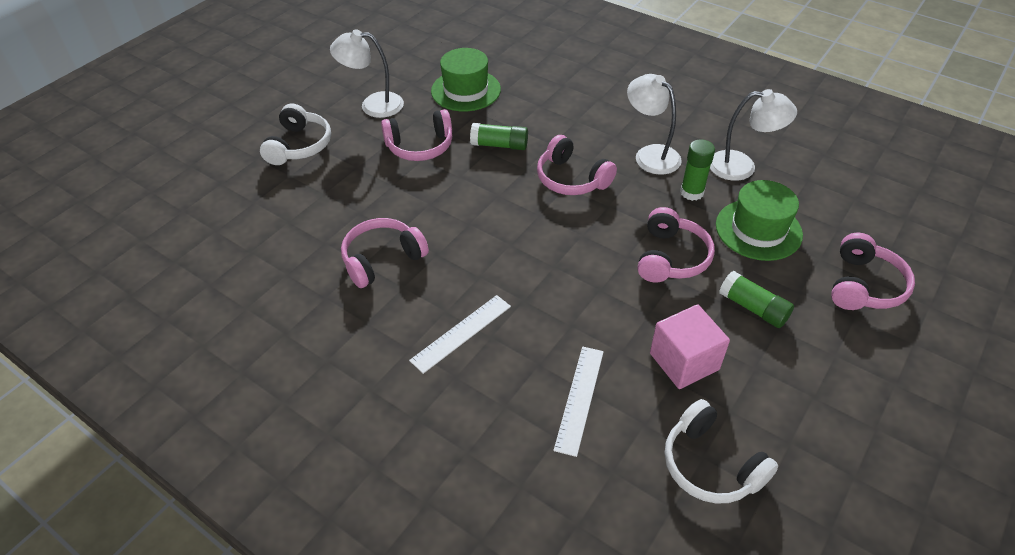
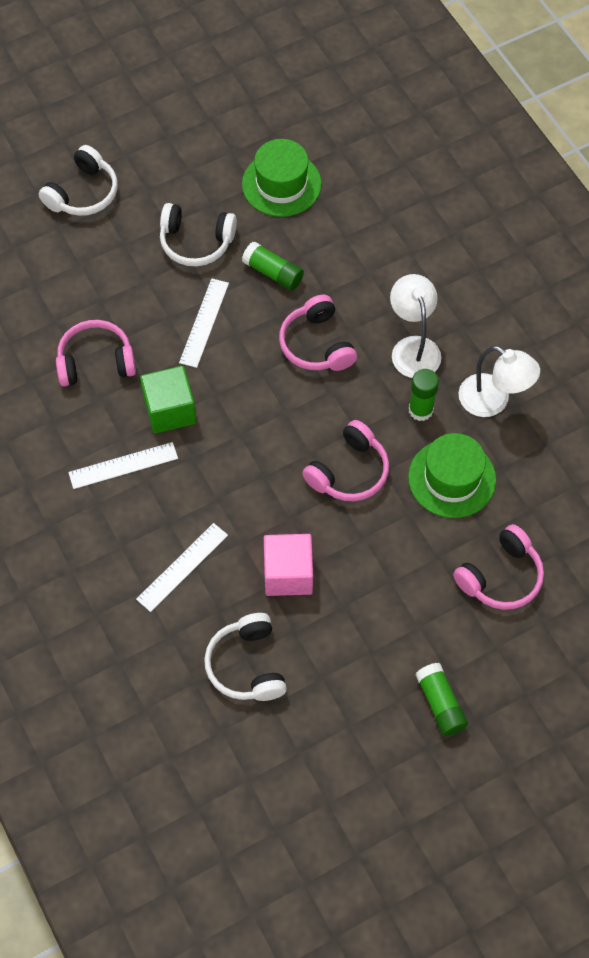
camera: 25 degrees right, 15 degrees up
white lamp [330,29,404,118] -> none
pink headphones [381,109,452,161] -> white headphones [160,203,237,266]
green glue stick [719,271,794,328] -> green glue stick moved to [415,663,468,736]
none -> green cube [140,366,197,434]
none -> white ruler [179,278,229,368]

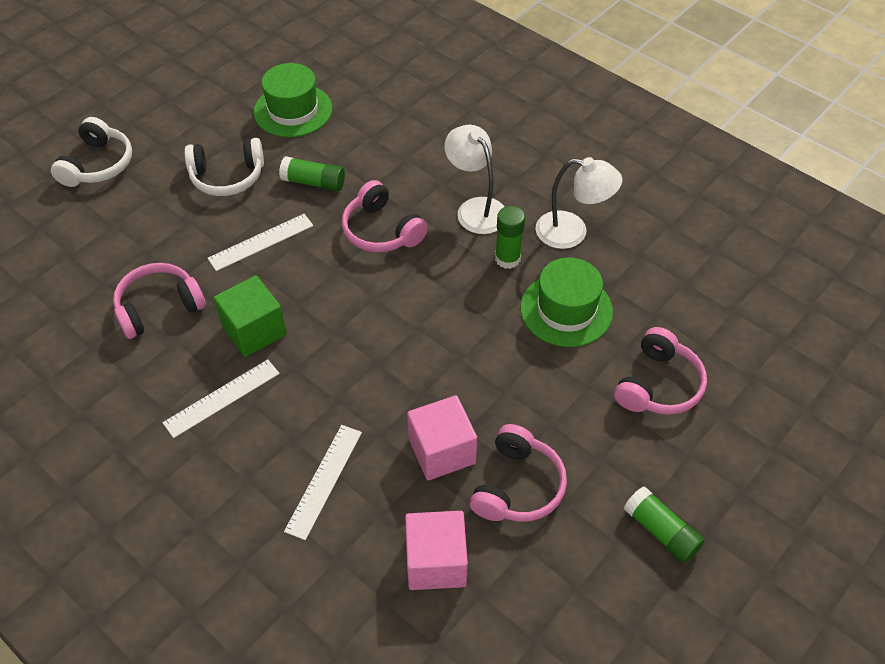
camera: 20 degrees left, 10 degrees down
white ruler [179,278,229,368] -> white ruler turned 60 degrees clockwise [207,214,314,271]
white headphones [204,613,287,701] -> pink cube [405,511,468,590]
pink headphones [302,420,389,501] -> pink headphones moved to [470,424,567,522]

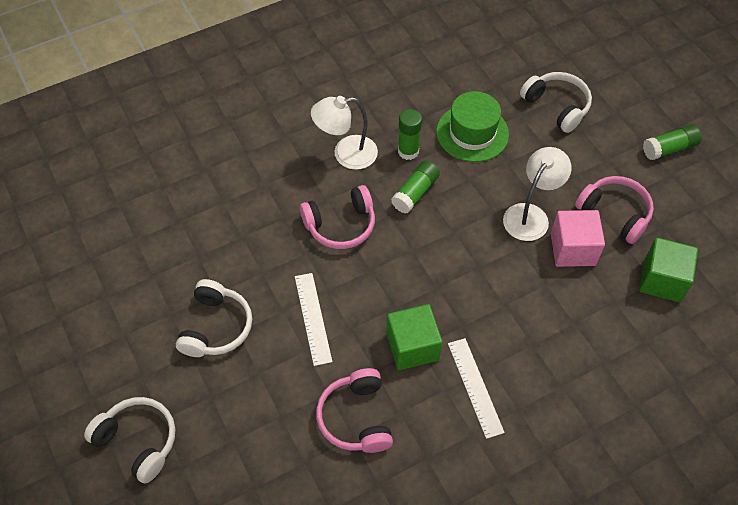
camera: 70 degrees left, 5 degrees up
green hat [254,63,332,137] -> none
green glue stick [279,156,345,192] -> green glue stick moved to [391,161,440,214]
white ruler [284,425,362,540] -> none
pink cube [405,511,468,590] -> green cube [639,238,698,302]
white lamp [535,157,622,249] -> white lamp moved to [503,147,572,241]
pink headphones [614,327,707,415] -> white headphones [520,72,592,133]

